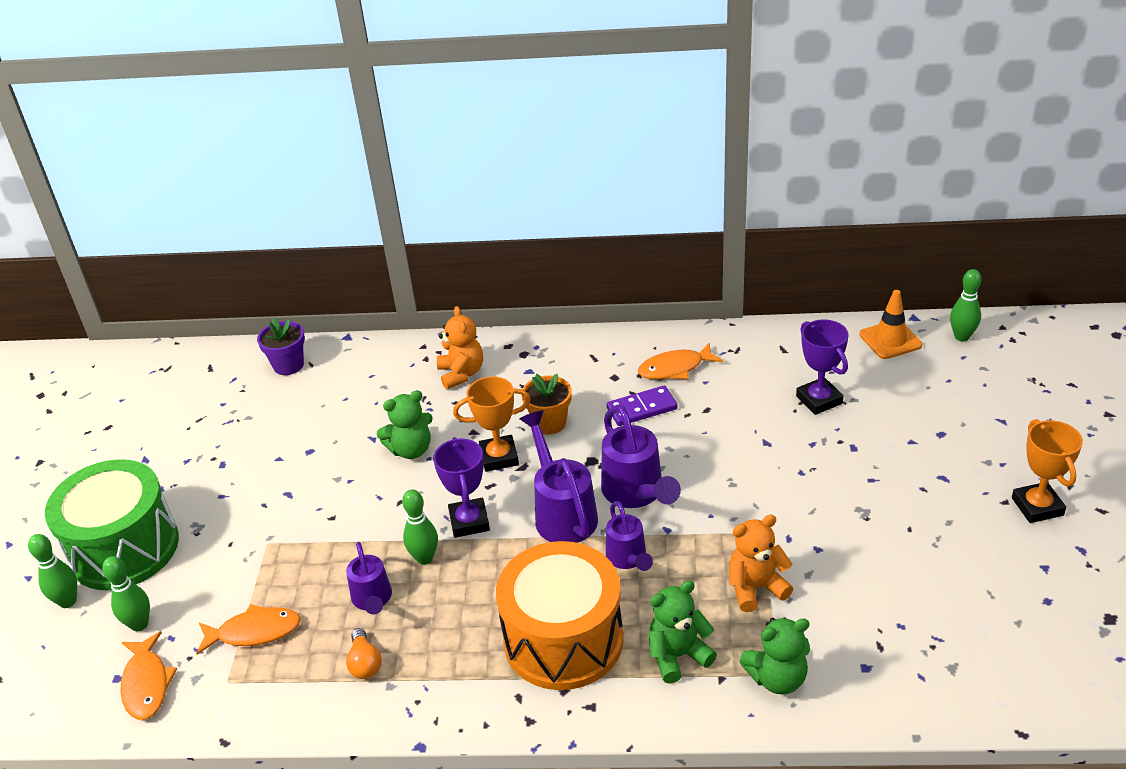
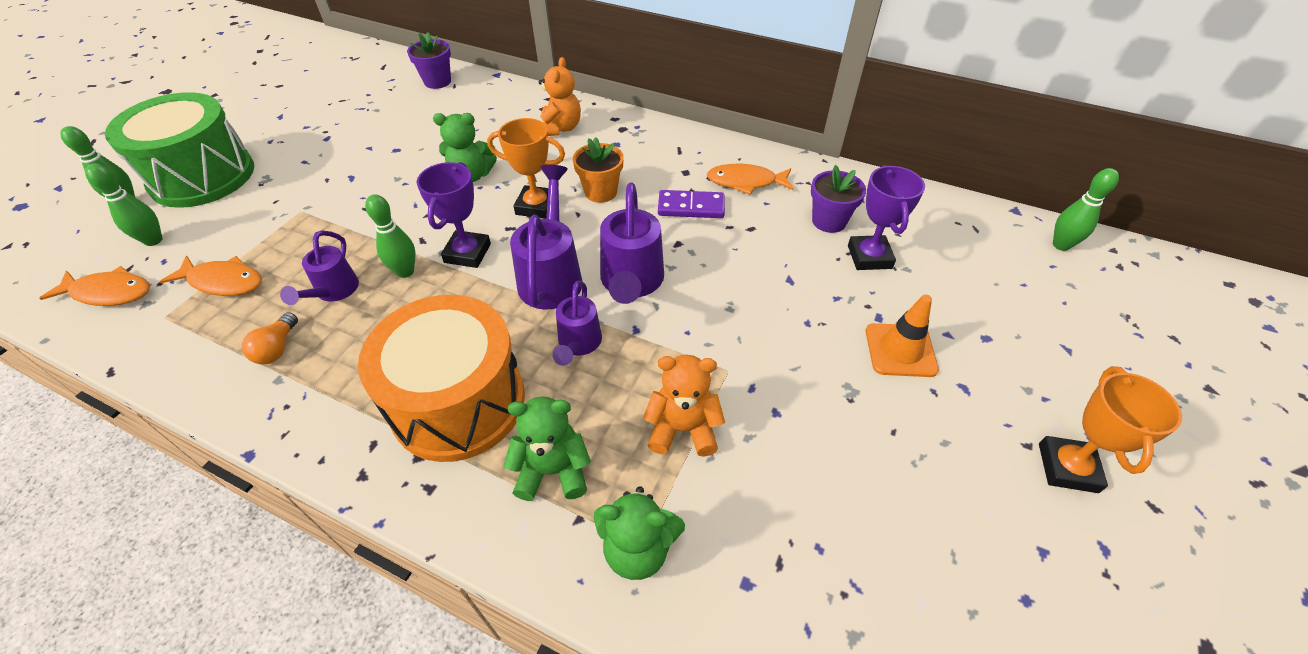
camera: 20 degrees right, 10 degrees up
orange fish [120,631,177,720] -> orange fish turned 90 degrees counterclockwise [39,266,150,306]
orange traffic cone [859,290,922,359] -> orange traffic cone moved to [866,295,939,377]
none -> purple flower pot [811,165,866,233]

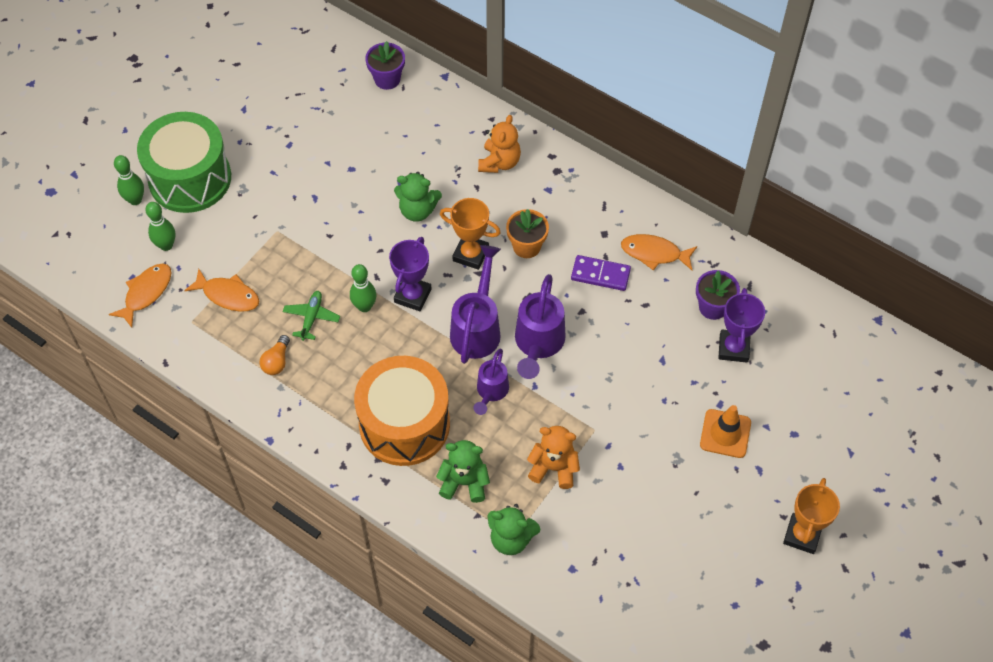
camera: 10 degrees right, 10 degrees up
orange fish [39,266,150,306] -> orange fish turned 75 degrees counterclockwise [109,263,171,328]
purple watering can [280,231,359,305] -> green plane [283,291,340,341]
green bowling pin [1053,168,1119,251] -> none

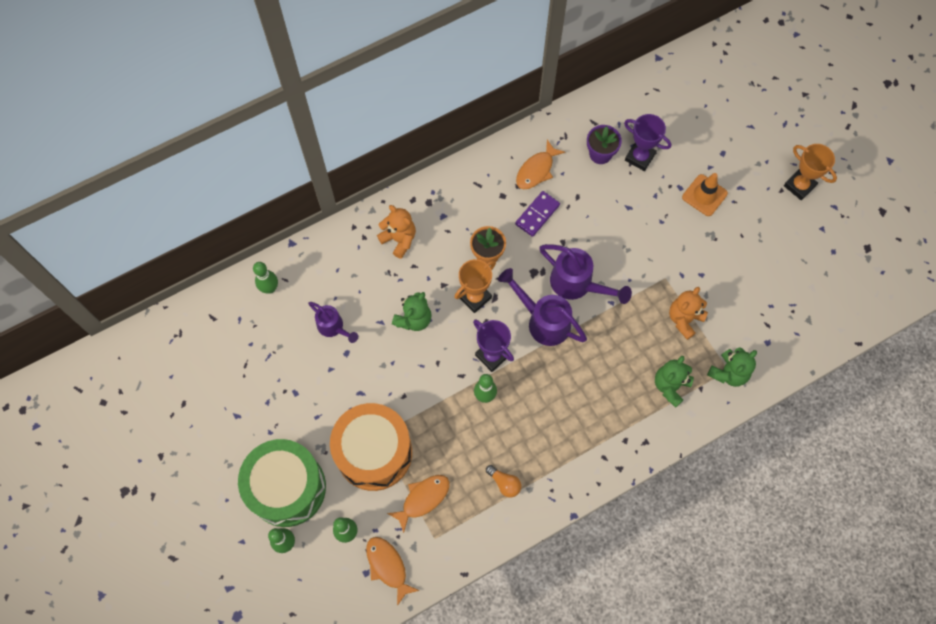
camera: 65 degrees left, 10 degrees up
green plane [283,291,340,341] -> none
orange drum [354,356,450,466] -> orange drum moved to [330,403,412,491]
purple flower pot [365,41,405,90] -> green bowling pin [253,262,278,294]
purple watering can [474,349,509,415] -> purple watering can moved to [308,302,358,343]

